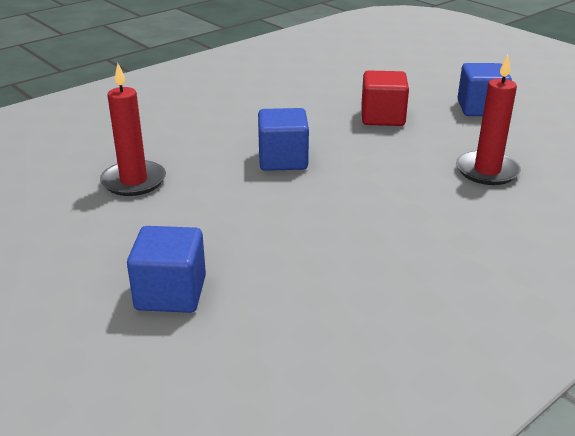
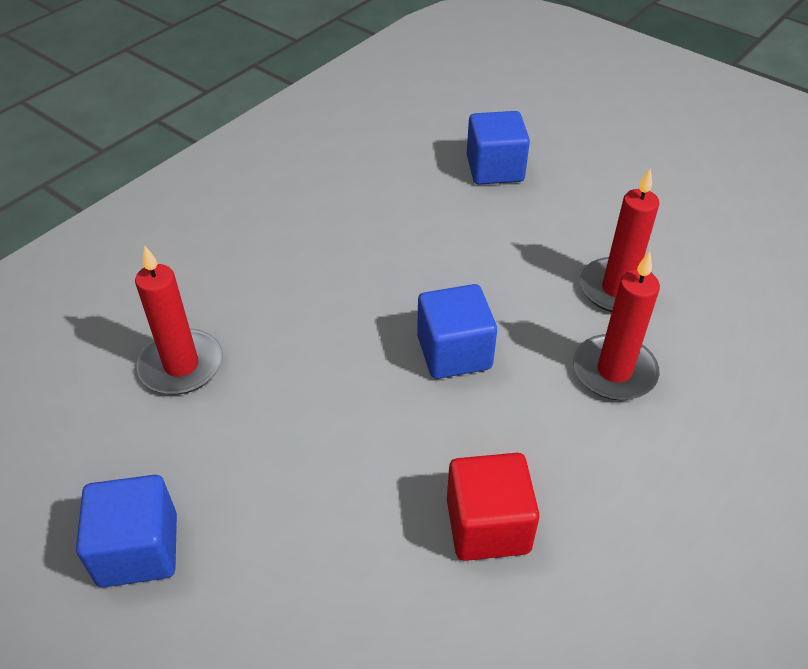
camera: 170 degrees right, 15 degrees up
red cube [361,70,409,126] -> red cube moved to [447,453,540,561]
none -> red candle [573,251,660,400]

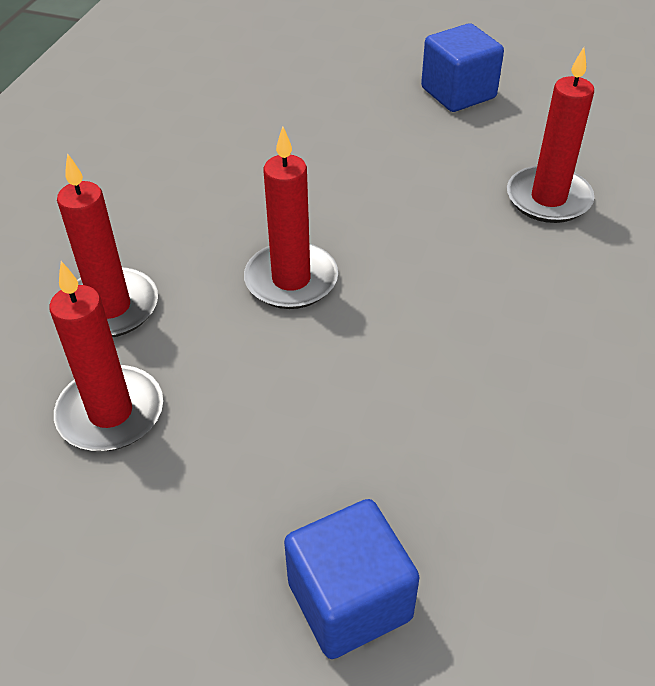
camera: 160 degrees right, 0 degrees up
blue cube [417,284,497,379] -> red candle [244,127,338,309]
red cube [447,453,540,561] -> none

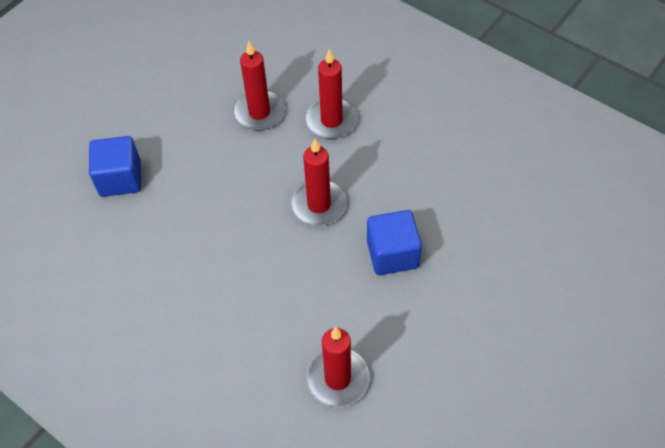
camera: 110 degrees right, 10 degrees up
blue cube [421,23,504,112] -> blue cube moved to [367,210,422,275]

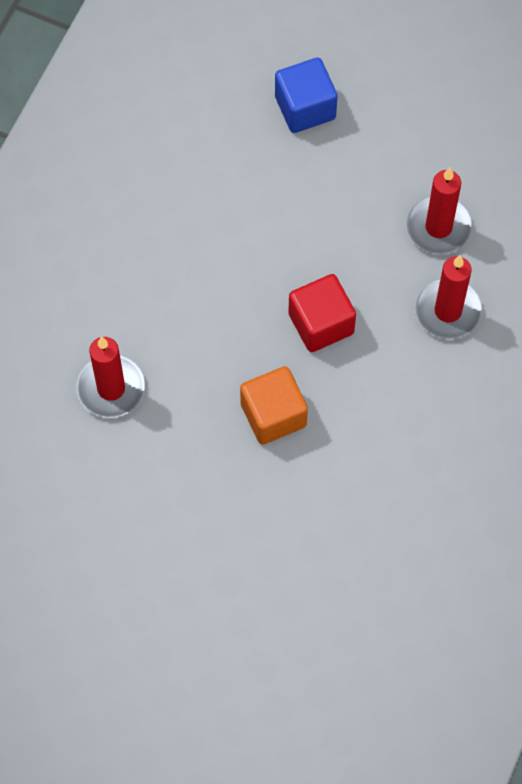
camera: 75 degrees right, 10 degrees up
red candle [291,139,347,226] -> red cube [288,274,356,352]
blue cube [367,210,422,275] -> orange cube [240,366,308,445]

